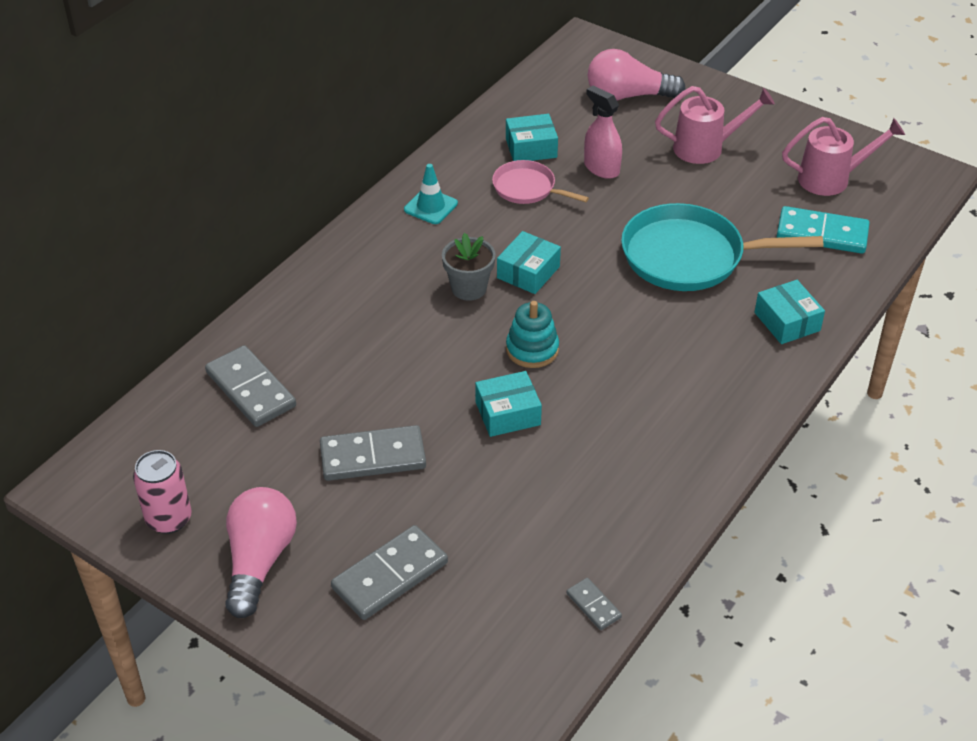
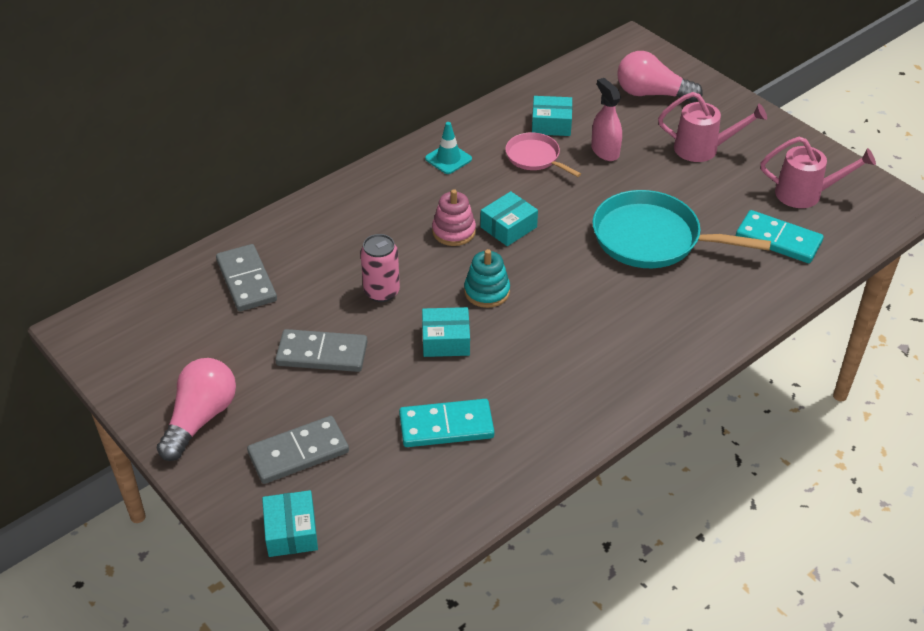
camera: 15 degrees right, 0 degrees up
pink can [133,450,192,534] -> pink can moved to [360,234,400,302]
grey flower pot [442,233,496,301] -> pink stacking toy [432,189,476,246]
grey domino [567,578,622,630] -> none
turquoise box [754,280,825,344] -> turquoise box moved to [262,490,318,557]
none -> turquoise domino [399,399,494,447]

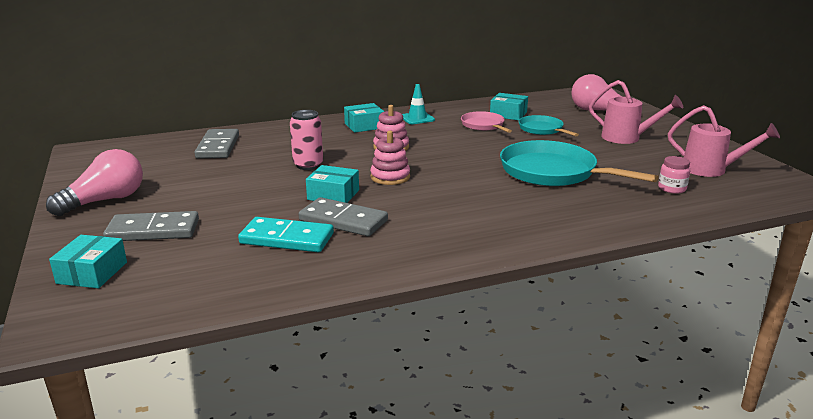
camera: 20 degrees right, 20 degrees down
grey domino [275,329,367,372] -> grey domino moved to [299,197,388,236]
turquoise stacking toy [464,249,510,308] -> pink stacking toy [370,131,410,185]
turquoise box [480,191,538,246] -> turquoise box moved to [344,103,384,133]
pink spray bottle [591,78,622,161] -> turquoise pan [518,115,579,136]
turquoise domino [736,210,824,263] -> pink jar [658,156,690,194]

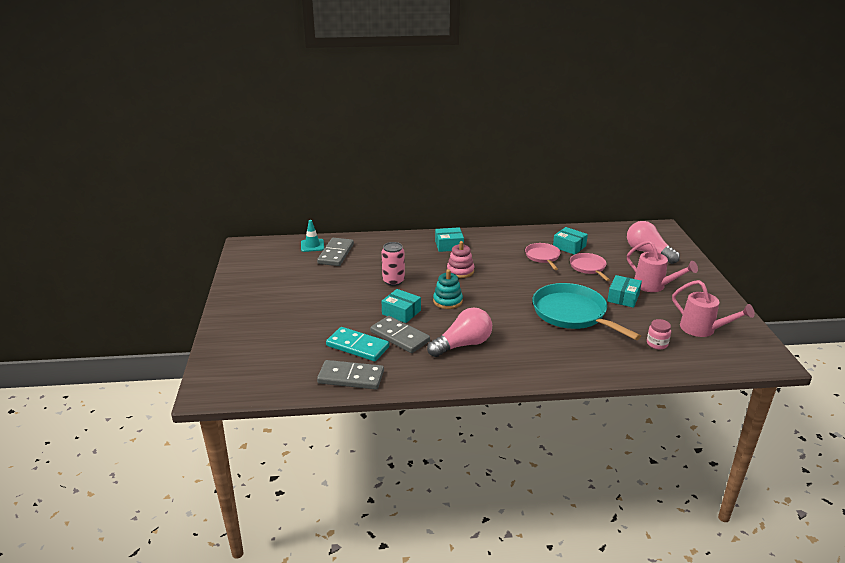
camera: 15 degrees right, 5 degrees up
pink light bulb [46,149,143,216] -> pink light bulb moved to [427,308,492,357]
turquoise box [49,235,127,288] -> turquoise box moved to [607,275,642,308]
grey domino [103,211,199,241] -> grey domino moved to [317,360,384,389]
pink stacking toy [370,131,410,185] -> turquoise stacking toy [433,270,463,309]
turquoise traffic cone [402,84,435,124] -> turquoise traffic cone moved to [301,220,324,252]
turquoise pan [518,115,579,136] -> pink pan [570,253,610,281]

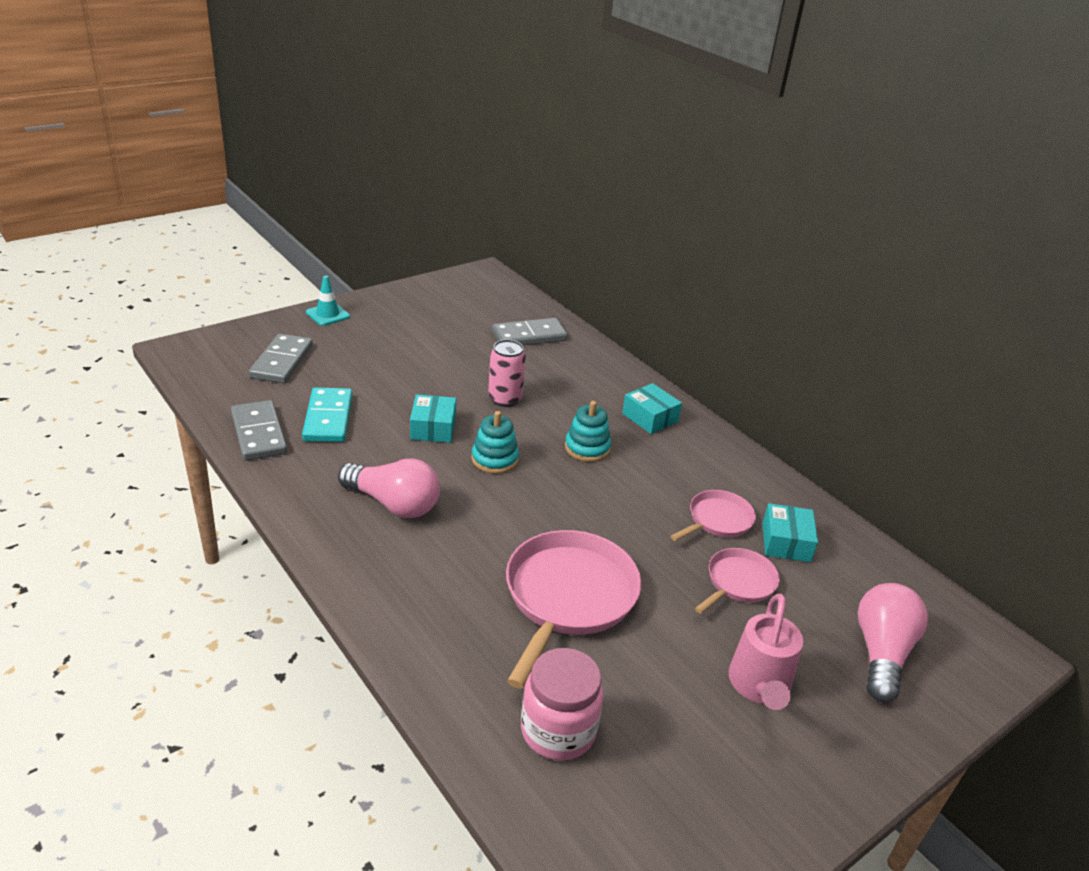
camera: 55 degrees right, 5 degrees up
turquoise traffic cone [301,220,324,252] -> turquoise traffic cone moved to [306,276,350,326]
grey domino [370,316,430,353] -> grey domino moved to [249,334,313,383]
pink stacking toy [447,241,474,278] -> turquoise stacking toy [565,401,611,462]
turquoise pan [532,283,641,340] -> pink pan [506,530,641,689]
turquoise box [607,275,642,308] -> none
pink jar [647,319,671,349] -> pink jar [521,648,603,761], size x1.80
pink watering can [672,280,755,337] -> none

